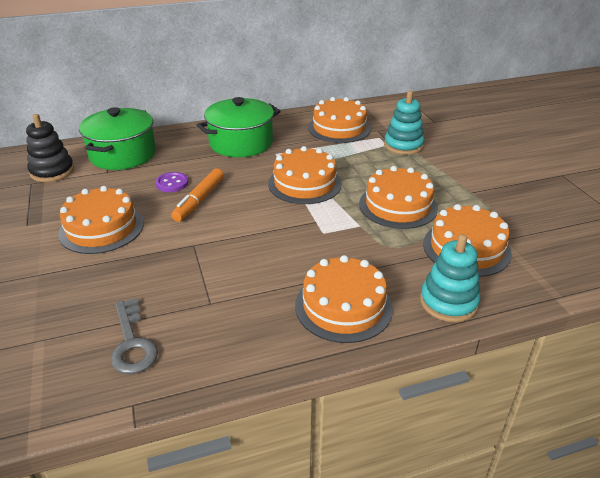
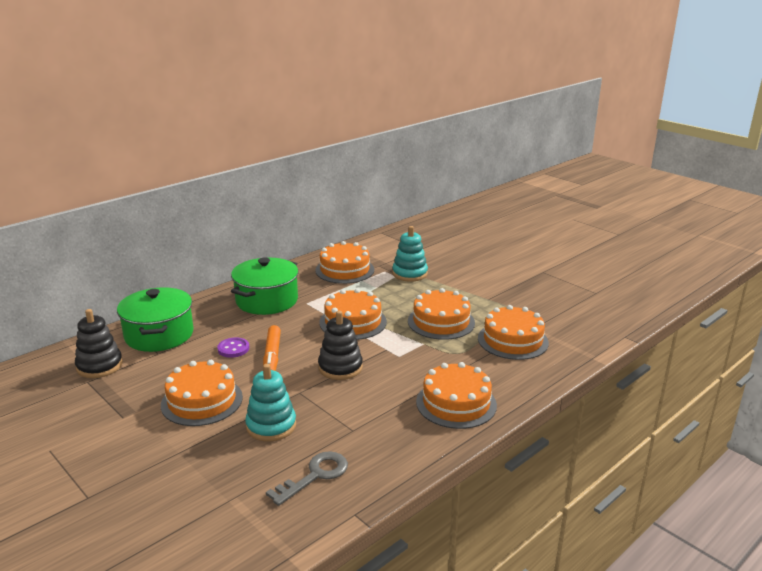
camera: 25 degrees left, 10 degrees down
grey key [110,298,158,374] -> grey key turned 90 degrees counterclockwise [266,451,348,506]
turquoise stacking toy [420,234,480,322] -> turquoise stacking toy moved to [245,364,296,441]
none -> black stacking toy [318,311,363,380]

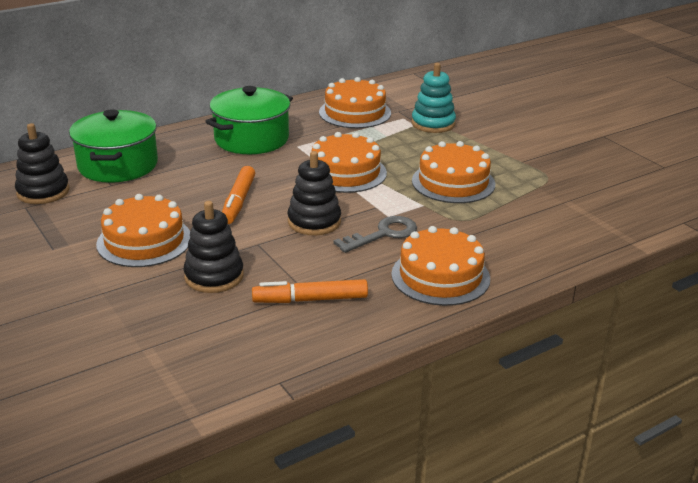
camera: 10 degrees right, 5 degrees up
purple button [217,337,249,358] -> none
turquoise stacking toy [245,364,296,441] -> black stacking toy [183,201,244,293]
grey key [266,451,348,506] -> grey key moved to [334,216,417,253]
orange cake [478,305,549,360] -> none
none -> orange marker [252,279,368,303]

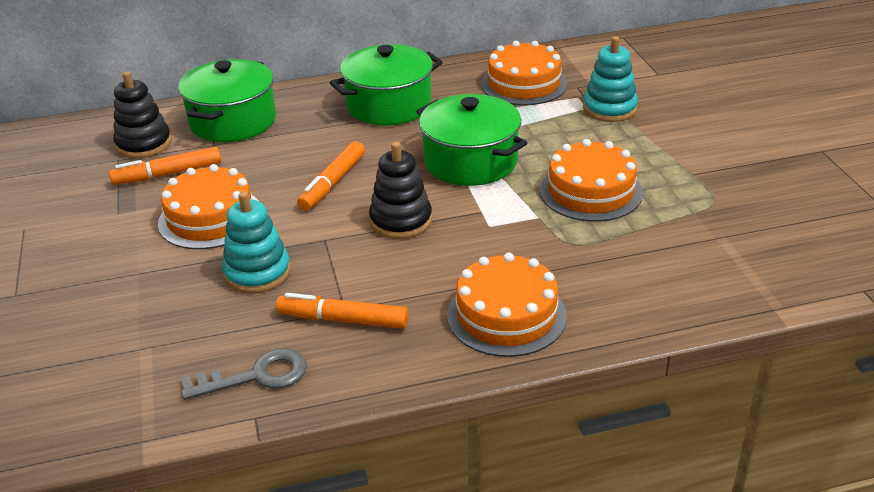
camera: 20 degrees right, 5 degrees up
black stacking toy [183,201,244,293] -> turquoise stacking toy [222,191,291,294]
orange cake [311,132,387,193] -> green pot [416,94,527,186]
grey key [334,216,417,253] -> grey key moved to [181,349,307,400]
none -> orange marker [109,147,221,185]

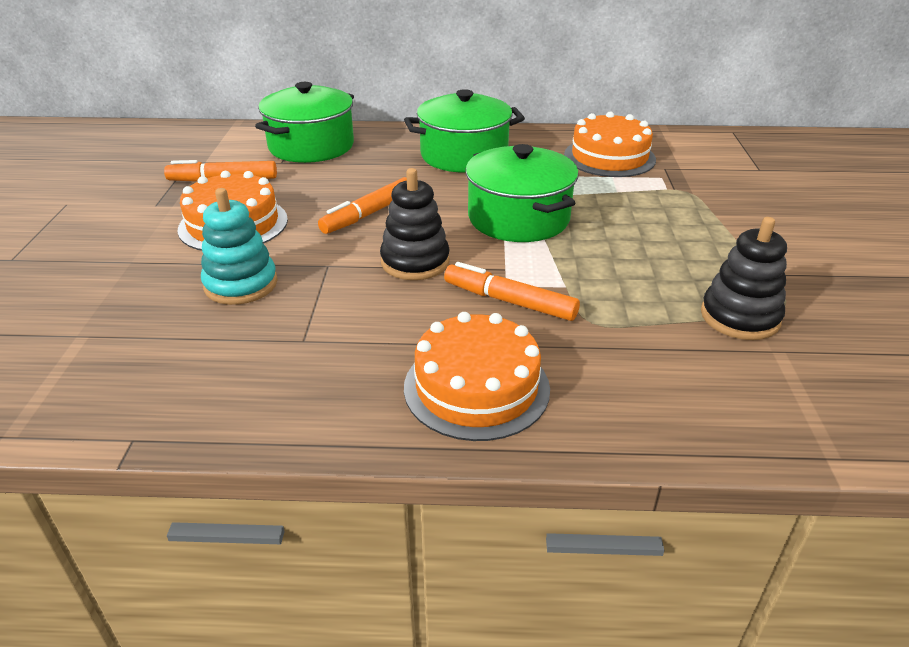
camera: 15 degrees right, 0 degrees up
black stacking toy [113,71,171,158] -> black stacking toy moved to [701,217,787,340]
grey key [181,349,307,400] -> none
orange marker [276,293,409,329] -> orange marker moved to [444,262,580,321]
orange cake [540,139,643,222] -> none
turquoise stacking toy [583,36,638,122] -> none

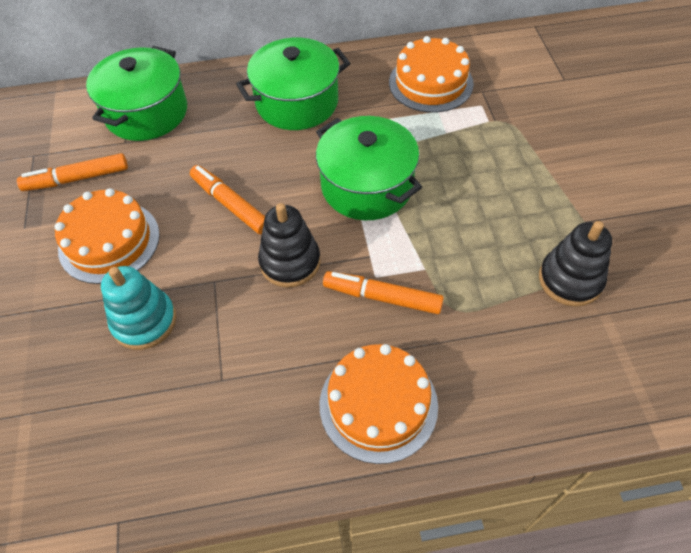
camera: 10 degrees left, 20 degrees up
orange marker [318,177,407,234] -> orange marker turned 105 degrees clockwise [190,165,265,234]

